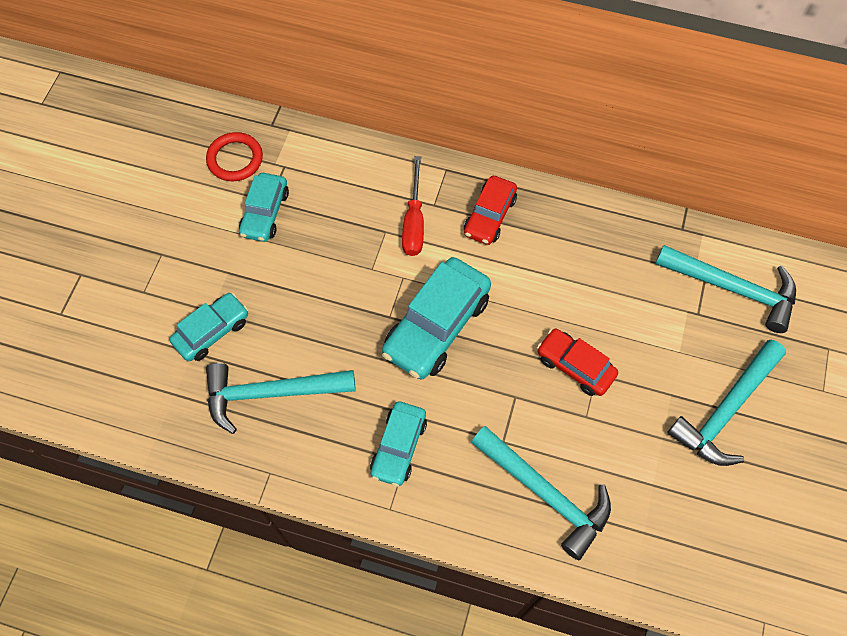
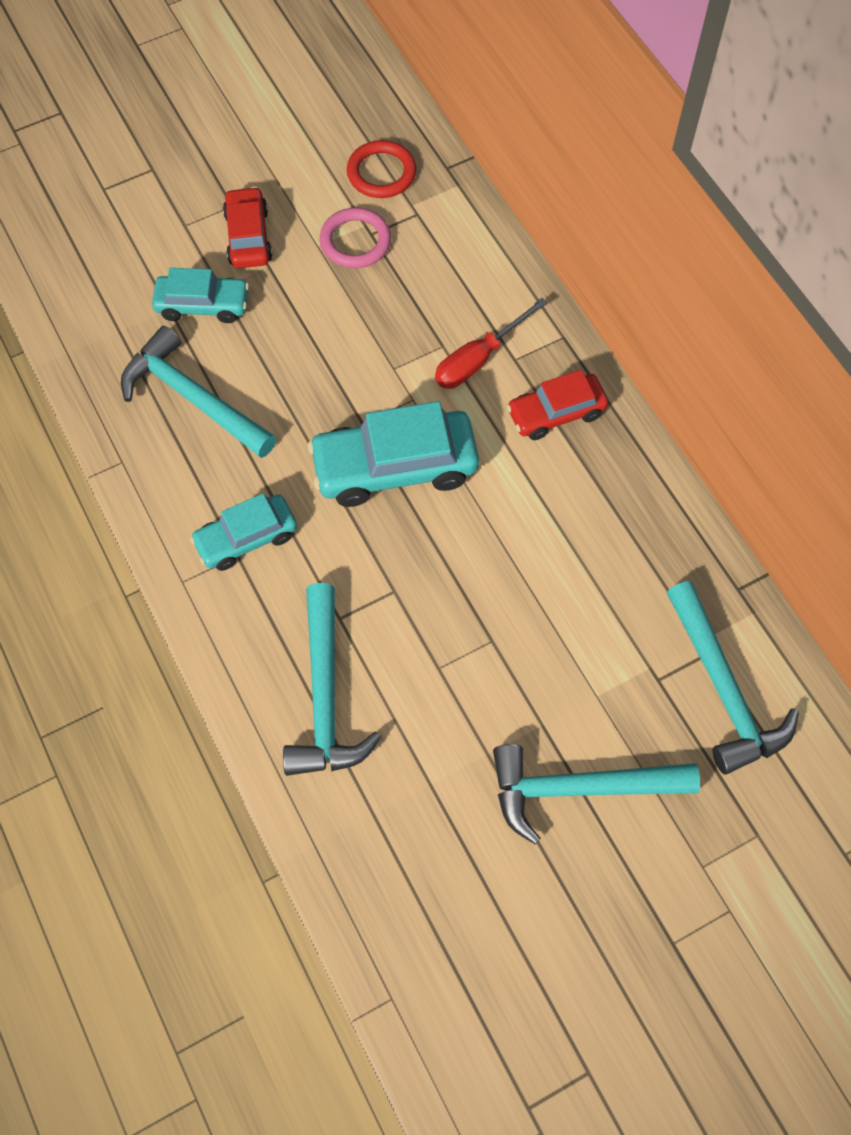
camera: 45 degrees right, 0 degrees up
turquoise car [239,173,289,242] -> pink ring [320,208,391,268]
red car [537,328,618,396] -> red car moved to [223,186,272,268]

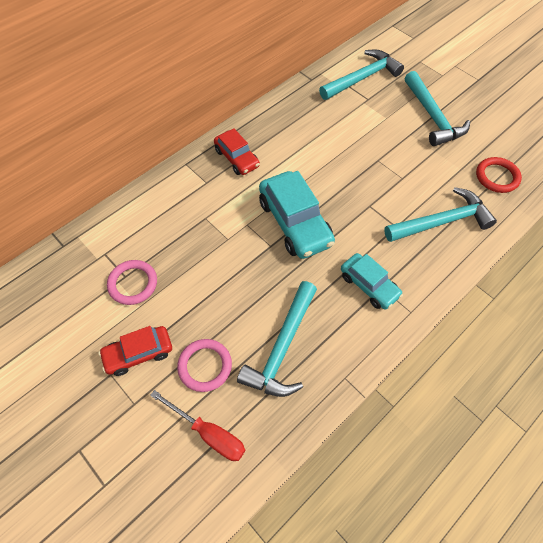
camera: 105 degrees left, 5 degrees down
turquoise car [152,268,249,323] -> pink ring [177,339,232,392]
red ring [347,140,416,198] -> red ring moved to [476,157,522,193]
red screwdriver [435,298,548,389] -> red screwdriver moved to [150,390,245,461]

